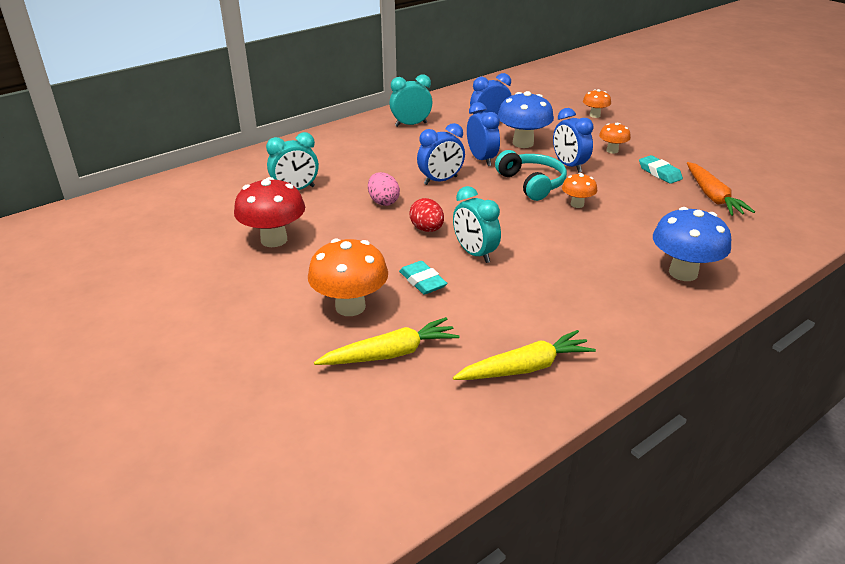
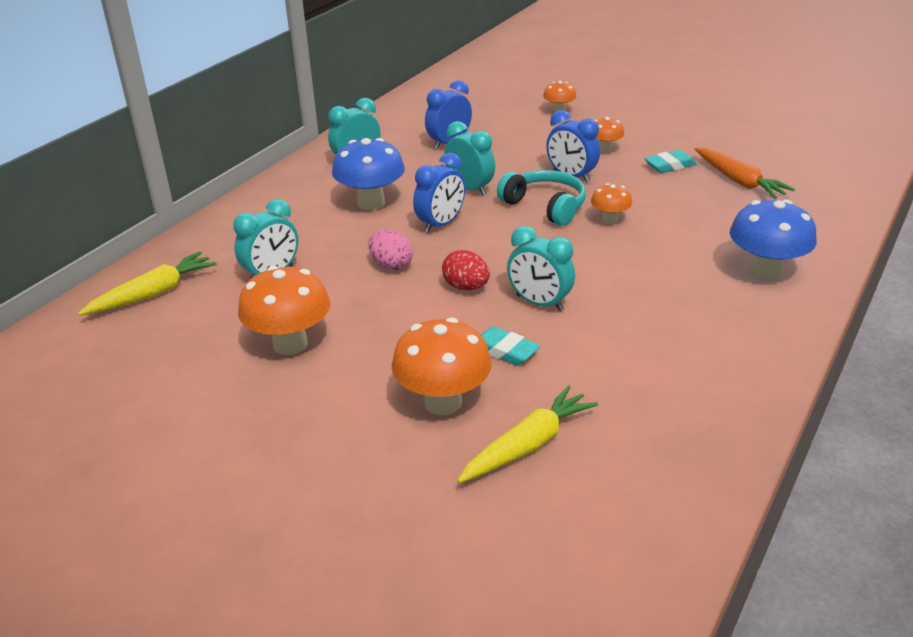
camera: 20 degrees left, 0 degrees up
red mushroom [234,177,305,247] -> orange mushroom [238,266,330,355]
yellow carrot [453,330,596,380] -> yellow carrot moved to [78,251,217,316]
blue clock [467,102,500,166] -> turquoise clock [444,121,495,196]
blue mushroom [498,91,554,148] -> blue mushroom moved to [332,138,405,210]
turquoise eraser [639,155,683,184] -> turquoise eraser turned 60 degrees counterclockwise [644,150,697,173]

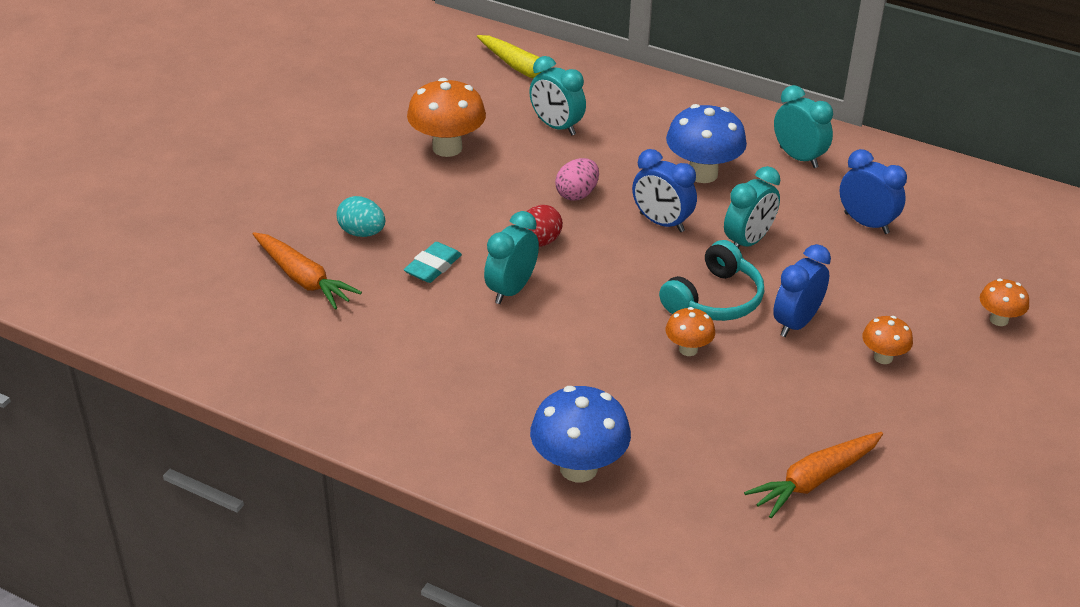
camera: 85 degrees right, 5 degrees up
orange mushroom [392,318,492,415] -> turquoise egg [336,196,385,237]
yellow carrot [457,385,598,483] -> orange carrot [253,232,362,310]
turquoise eraser [644,150,697,173] -> none

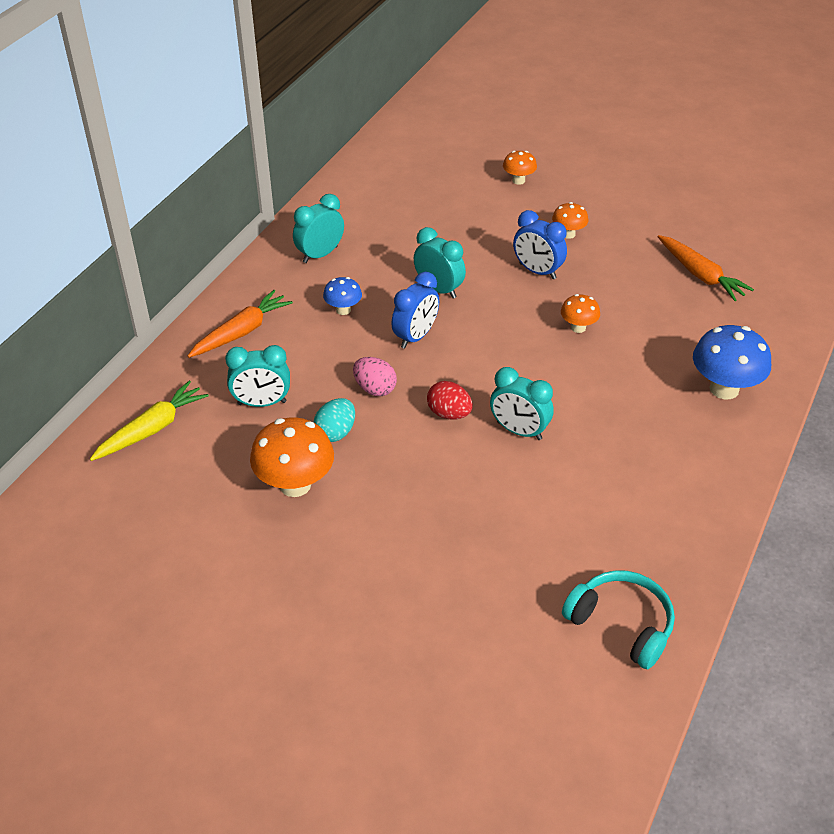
camera: 90 degrees left, 5 degrees up
orange carrot [253,232,362,310] -> orange carrot moved to [188,290,293,358]
turquoise egg [336,196,385,237] -> turquoise egg moved to [314,398,355,442]
turquoise eraser [404,242,462,283] -> none
turquoise clock [529,56,586,135] -> turquoise clock turned 45 degrees clockwise [225,345,290,407]
turquoise headphones [659,240,764,321] -> turquoise headphones moved to [562,570,675,669]
blue mushroom [666,104,747,183] -> blue mushroom [323,277,362,315], size x0.55
blue clock [839,149,907,234] -> none

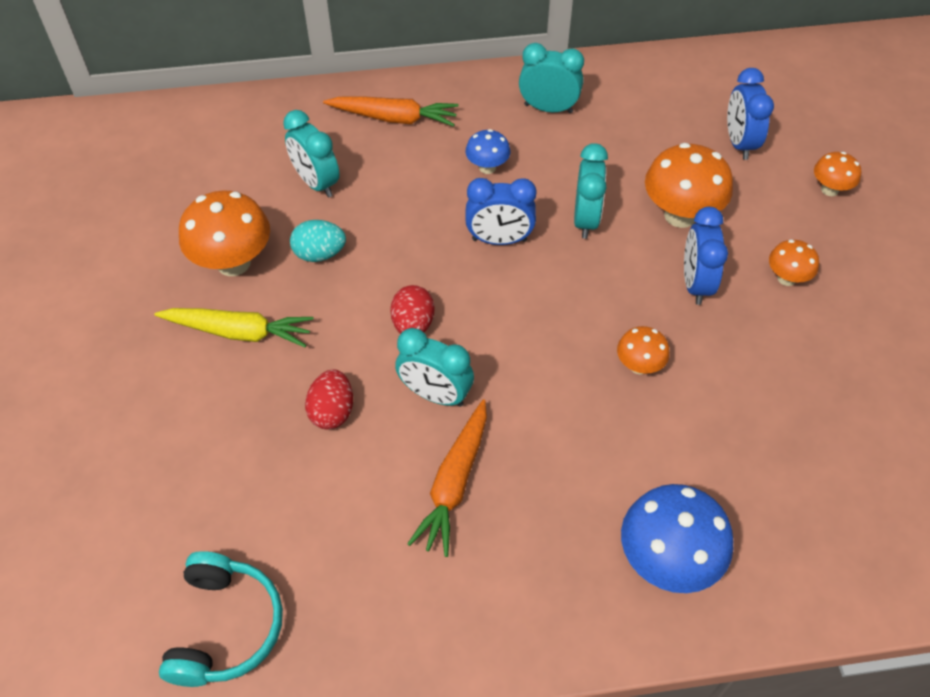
camera: 55 degrees right, 10 degrees up
yellow carrot [90,381,209,461] -> yellow carrot moved to [154,308,314,347]
pink egg [353,357,397,396] -> none
turquoise clock [490,367,554,440] -> turquoise clock turned 60 degrees counterclockwise [395,328,474,407]
orange carrot [658,235,754,301] -> orange carrot moved to [407,399,487,557]
none -> red egg [305,369,353,429]
none -> orange mushroom [645,143,733,228]
none -> blue clock [727,68,774,160]

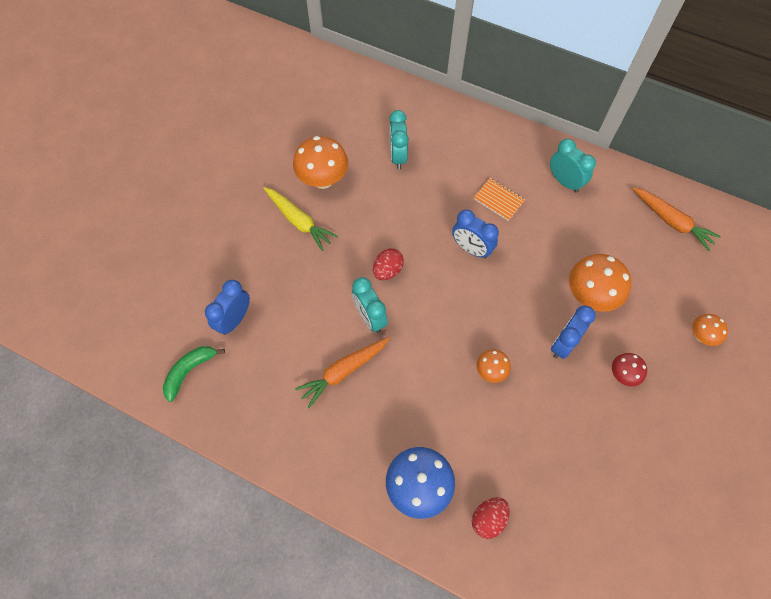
camera: 35 degrees right, 10 degrees up
turquoise headphones [159,551,283,687] -> green banana [163,346,225,402]
turquoise egg [290,220,346,262] -> none
red egg [305,369,353,429] -> red egg moved to [472,497,510,539]
orange carrot [323,96,459,127] -> orange carrot moved to [632,187,721,251]
blue mushroom [466,129,510,174] -> orange notebook [473,178,525,221]
turquoise clock [574,143,608,239] -> none
blue clock [727,68,774,160] -> blue clock moved to [205,280,250,335]
orange mushroom [769,239,819,286] -> red mushroom [612,353,647,387]

